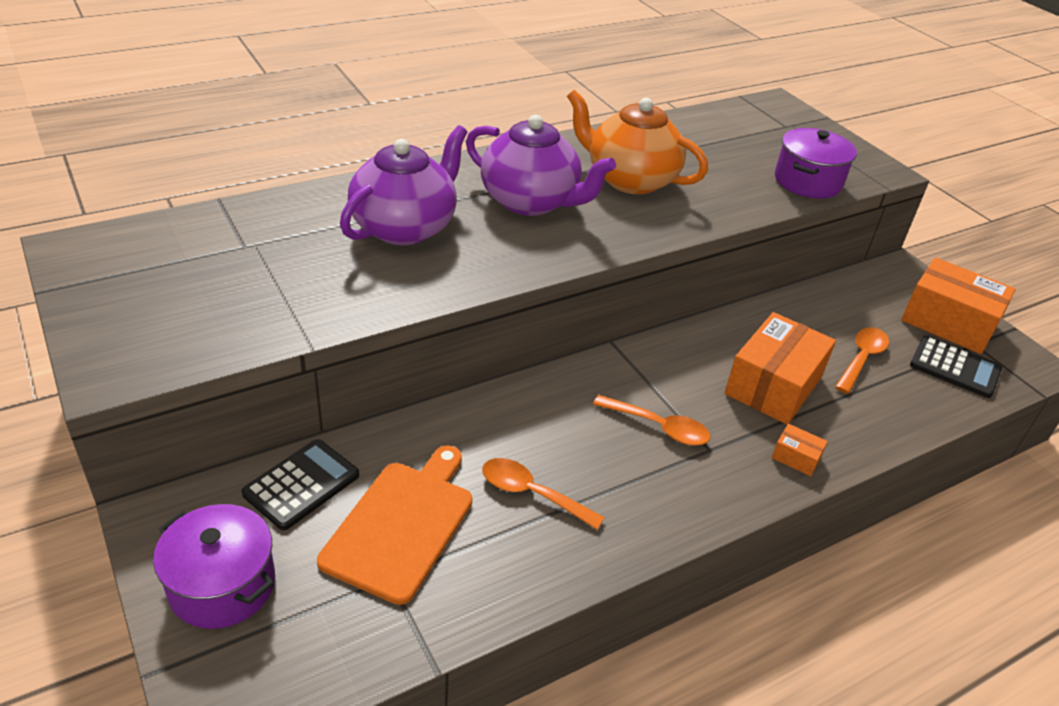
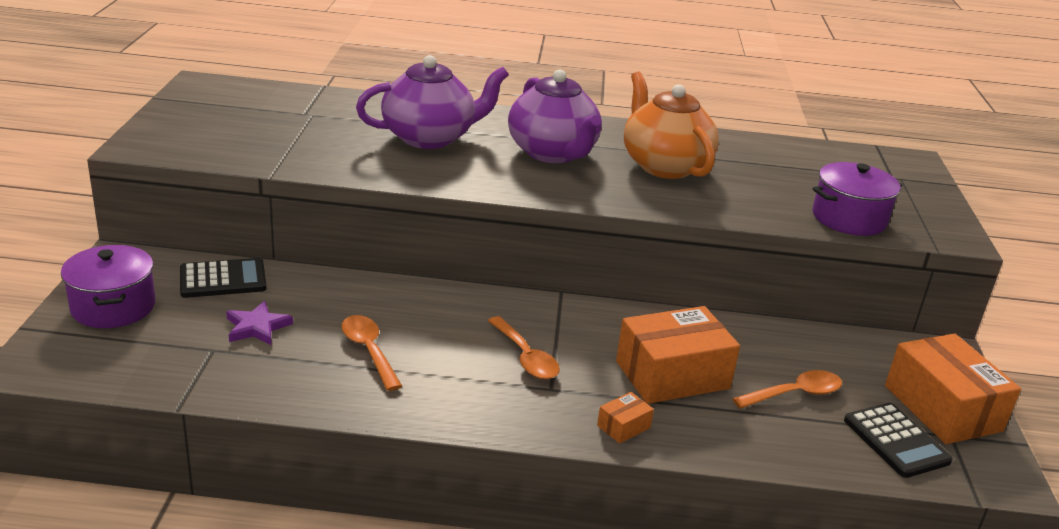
camera: 35 degrees right, 10 degrees down
orange cutting board [317,445,472,605] -> purple star [226,301,293,345]
orange box [772,424,828,476] -> orange box turned 75 degrees clockwise [597,392,654,444]

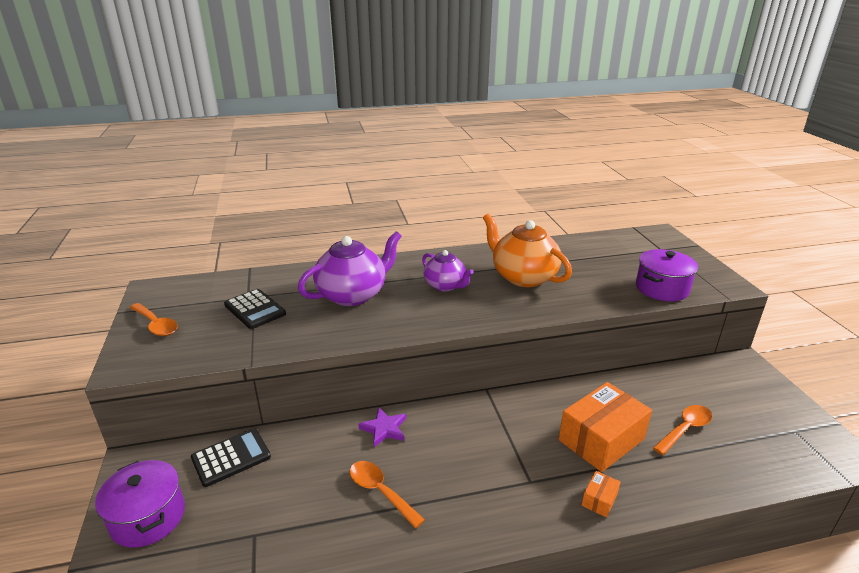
camera: 15 degrees left, 0 degrees up
purple star [226,301,293,345] -> purple star moved to [358,408,406,447]
orange spoon [488,316,560,379] -> orange spoon moved to [129,303,178,336]
purple teapot [508,69,602,163] -> purple teapot [422,250,474,291], size x0.62
black calculator [844,403,953,478] -> black calculator moved to [224,289,286,329]
orange box [885,334,1021,444] -> none

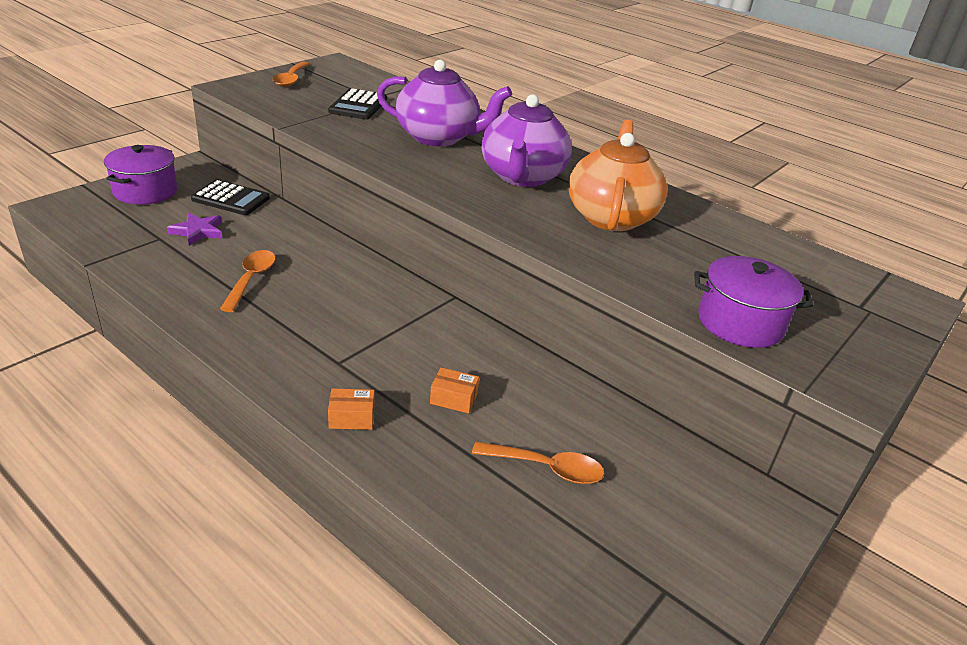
camera: 50 degrees right, 5 degrees up
purple star [358,408,406,447] -> purple star moved to [167,213,222,246]
purple teapot [422,250,474,291] -> purple teapot [481,94,572,187], size x1.62
orange box [559,382,652,472] -> orange box [430,367,479,413], size x0.43

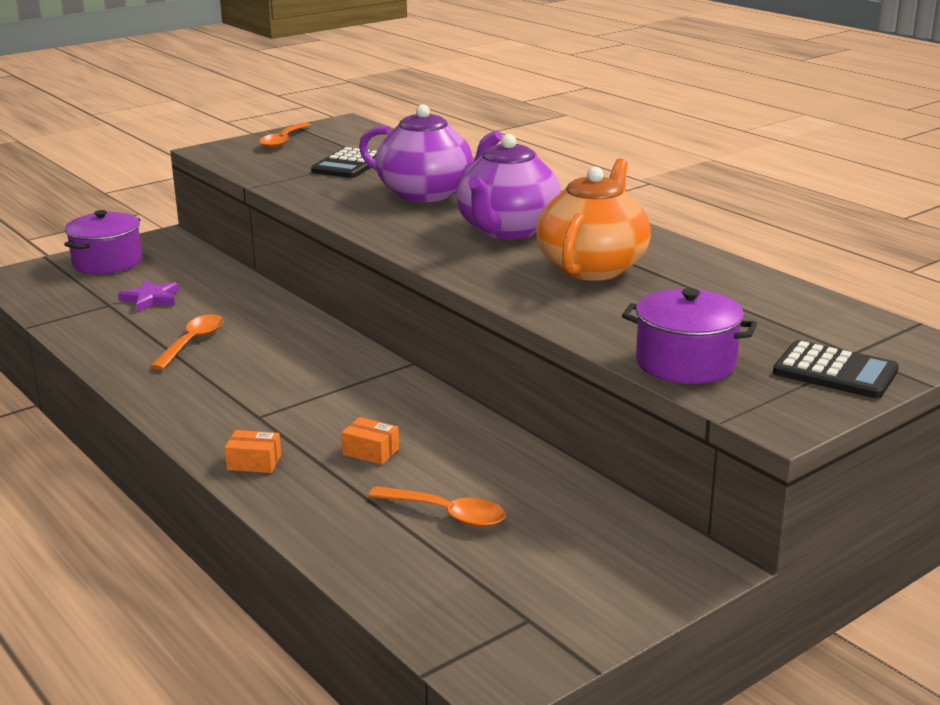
camera: 15 degrees right, 10 degrees down
black calculator [191,180,270,215] -> black calculator moved to [773,340,899,399]

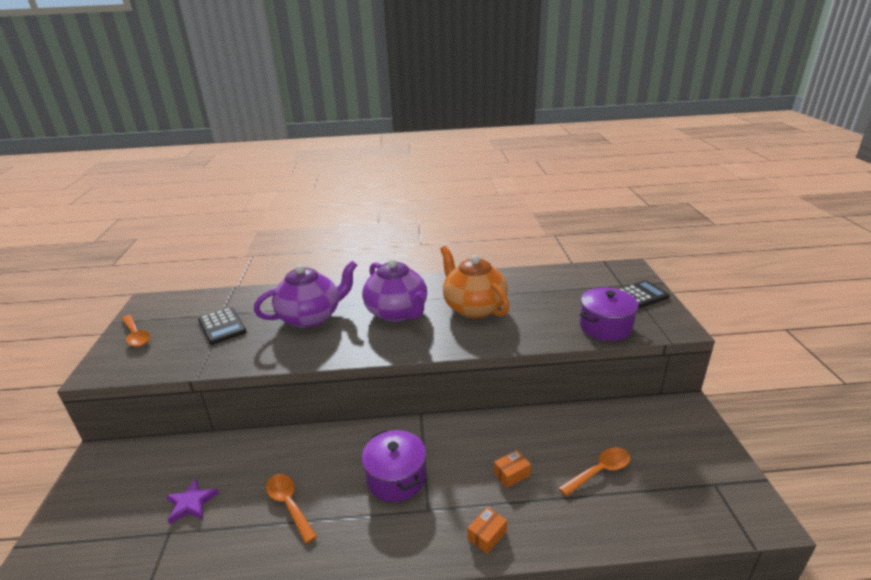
camera: 55 degrees left, 5 degrees up
purple pot [64,210,142,274] -> purple pot moved to [362,430,426,502]

